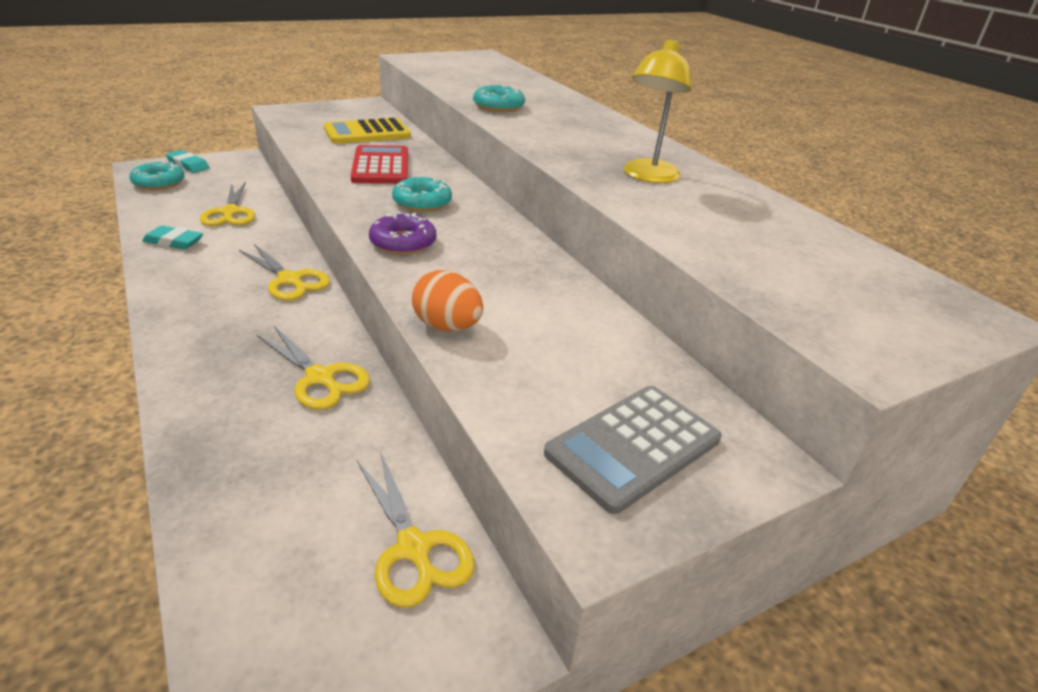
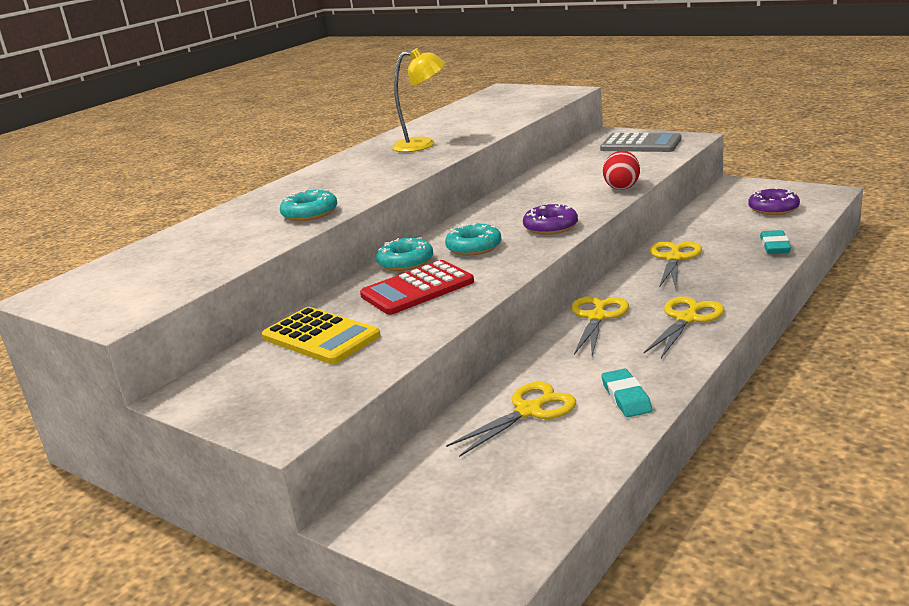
camera: 110 degrees left, 10 degrees down
turquoise donut [129,161,185,190] -> turquoise donut moved to [376,237,433,271]
turquoise eraser [165,150,210,173] -> turquoise eraser moved to [760,230,791,254]
yellow scissors [357,451,475,608] -> yellow scissors moved to [644,297,725,358]
orange egg [412,270,483,331] -> red egg [603,151,640,190]
none -> purple donut [748,188,800,215]

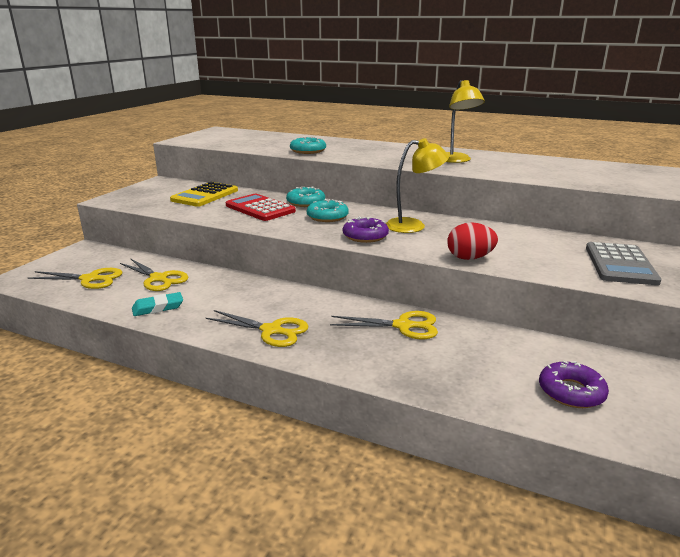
camera: 75 degrees right, 0 degrees up
yellow scissors [572,296,629,356] -> yellow scissors moved to [28,268,122,289]
turquoise eraser [760,230,791,254] -> none
none -> yellow lamp [386,138,449,233]

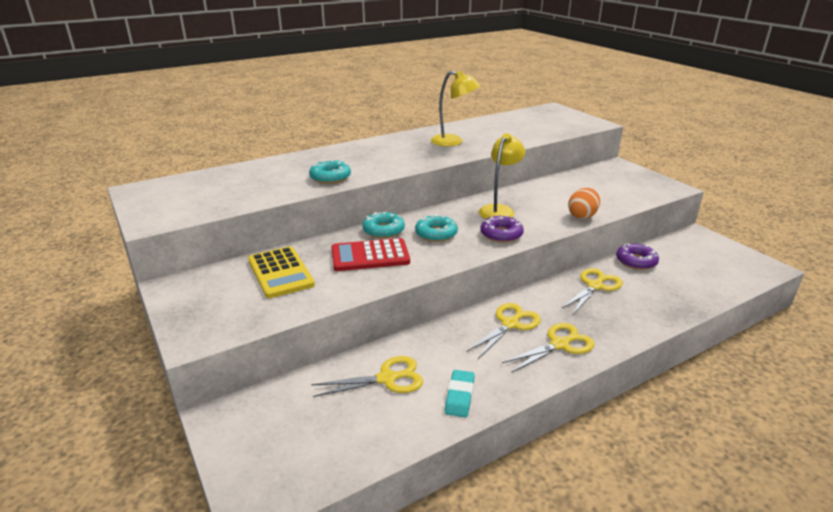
camera: 55 degrees left, 5 degrees up
yellow scissors [28,268,122,289] -> yellow scissors moved to [466,303,541,359]
red egg [447,222,498,260] -> orange egg [568,188,600,219]
purple donut [539,360,609,408] -> purple donut moved to [616,243,659,270]
grey calculator [586,242,662,285] -> none

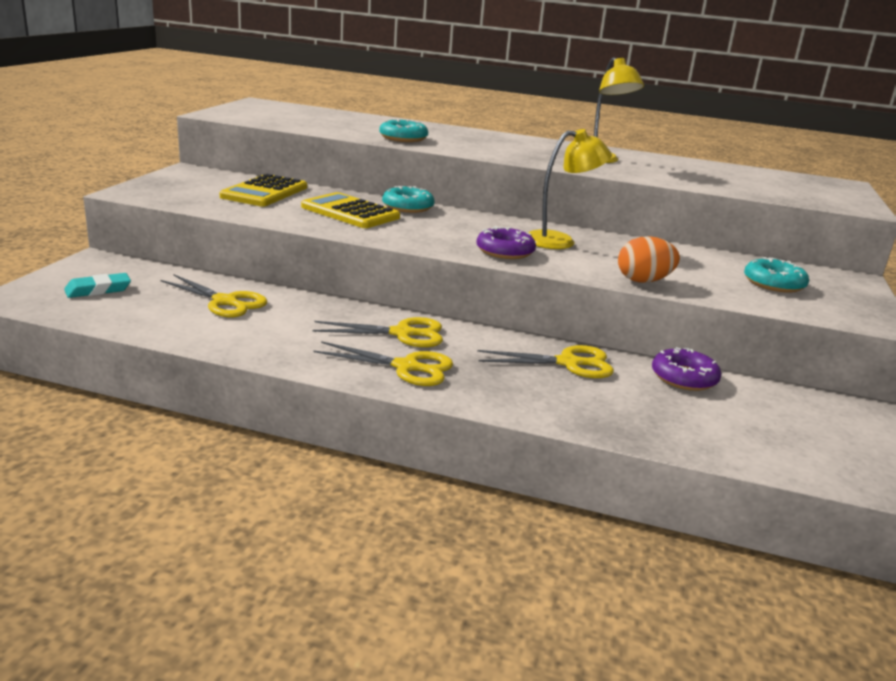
camera: 45 degrees right, 5 degrees down
red calculator [331,238,410,271] -> yellow calculator [301,192,400,228]
turquoise donut [415,214,458,242] -> turquoise donut moved to [744,257,809,293]
turquoise eraser [445,370,475,418] -> turquoise eraser moved to [64,273,131,298]

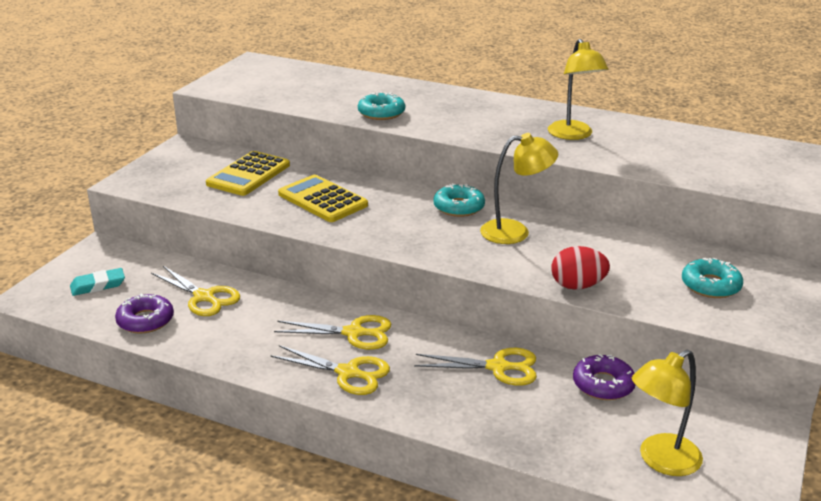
camera: 10 degrees right, 5 degrees up
turquoise donut [382,186,435,213] -> turquoise donut moved to [433,184,485,217]
purple donut [476,226,536,259] -> purple donut moved to [115,293,174,334]
orange egg [618,236,680,283] -> red egg [551,246,610,290]
none -> yellow lamp [632,350,703,476]

